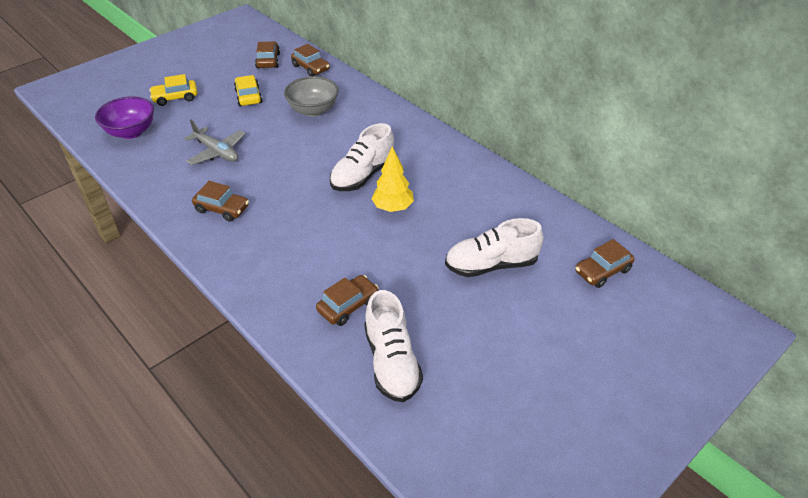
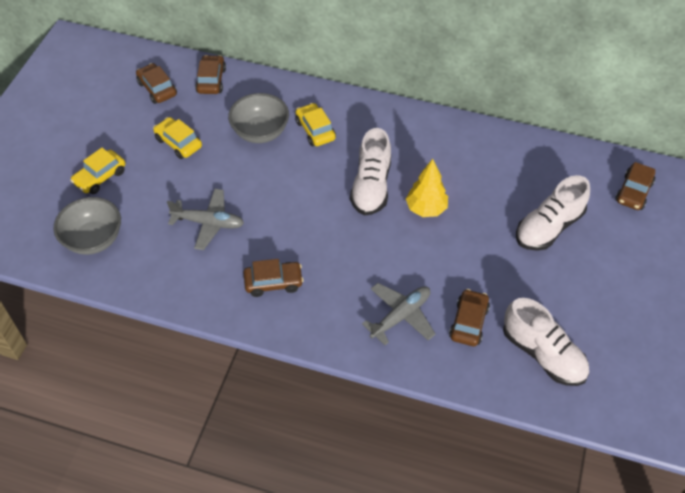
camera: 30 degrees left, 10 degrees up
purple bowl [95,97,154,139] -> grey bowl [54,197,121,255]
brown car [291,44,330,76] -> brown car turned 105 degrees counterclockwise [195,55,226,94]
none -> yellow car [295,103,336,146]
none -> grey plane [362,283,436,345]

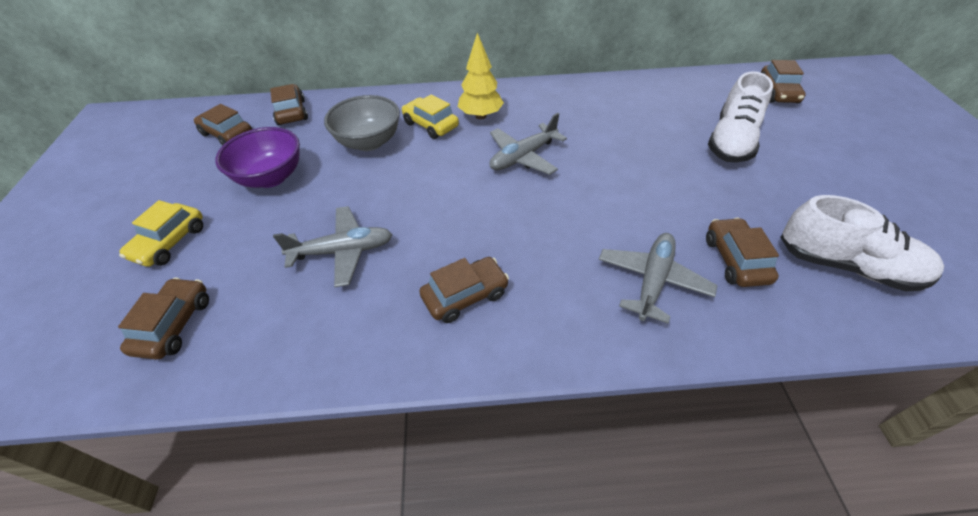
camera: 20 degrees left, 5 degrees down
grey bowl [54,197,121,255] -> brown car [118,277,209,360]
yellow car [153,117,202,159] -> purple bowl [215,127,300,188]
white shoe [350,128,391,216] -> grey plane [489,113,567,175]
yellow tree [406,159,448,217] -> yellow tree moved to [458,32,504,119]

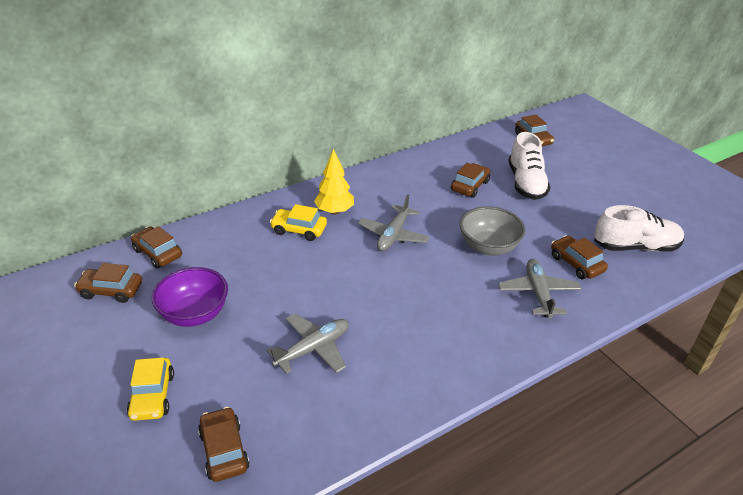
camera: 30 degrees left, 10 degrees down
grey bowl [324,95,400,151] -> grey bowl moved to [460,206,525,256]
brown car [420,257,509,323] -> brown car moved to [451,163,490,198]

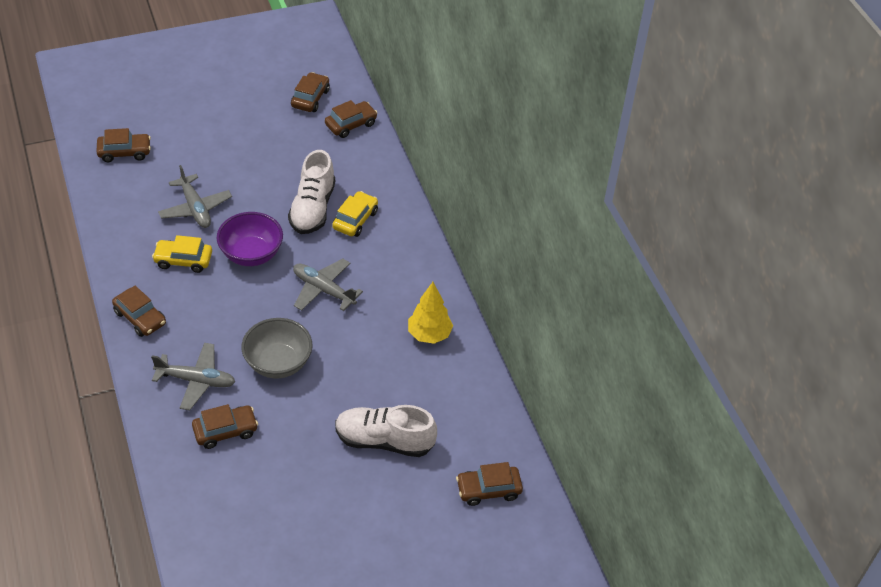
camera: 100 degrees right, 10 degrees up
yellow car [127,358,174,421] -> yellow car moved to [152,235,212,273]
purple bowl [152,267,228,327] -> purple bowl moved to [217,212,283,266]
yellow tree [314,148,354,215] -> yellow tree moved to [408,282,453,344]
brown car [451,163,490,198] -> brown car moved to [112,286,166,337]
white shoe [594,205,684,252] -> white shoe moved to [288,150,335,234]

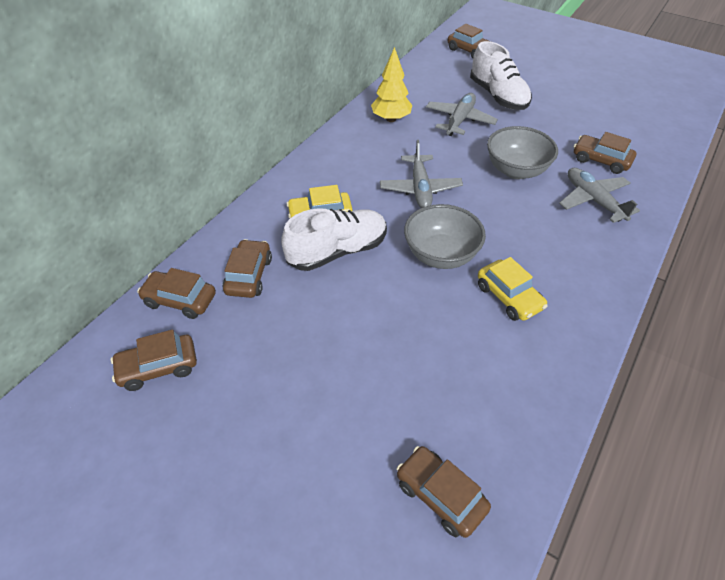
camera: 125 degrees left, 0 degrees up
brown car [112,286,166,337] -> brown car moved to [222,239,272,298]
grey plane [158,165,232,228] -> grey plane moved to [426,93,498,136]
purple bowl [217,212,283,266] -> grey bowl [404,204,486,269]

